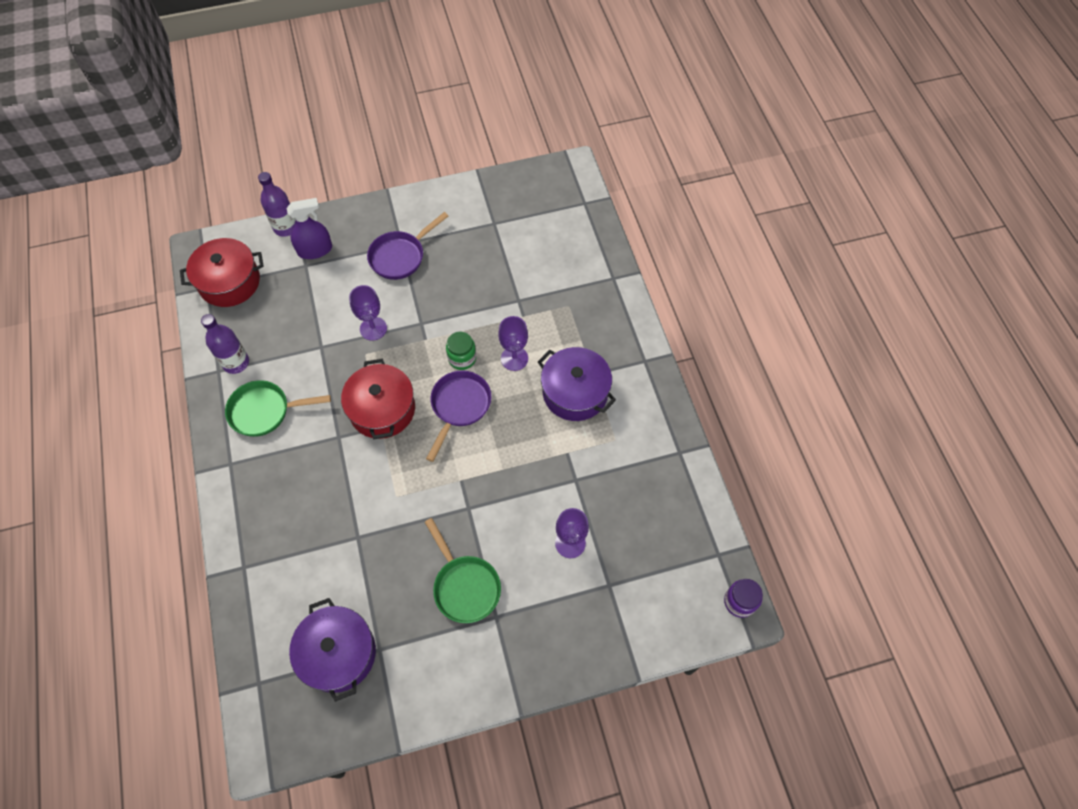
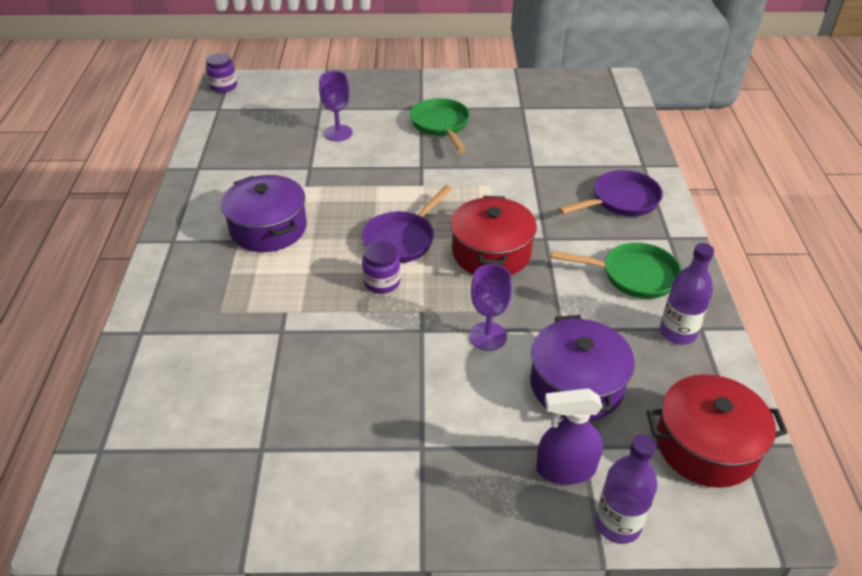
camera: 165 degrees left, 20 degrees down
purple pot [289,598,376,702] -> purple pot moved to [530,315,635,421]
purple pan [367,212,448,280] -> purple pan moved to [559,170,663,216]
green jar [446,332,476,370] -> purple jar [362,241,400,294]
purple goblet [498,316,528,371] -> none

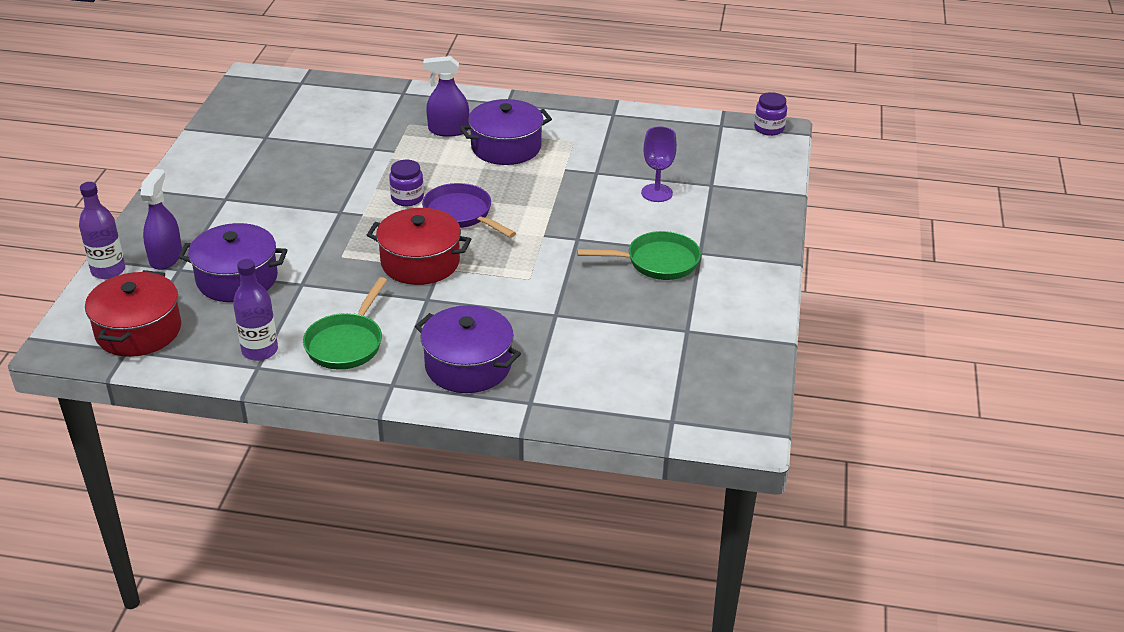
camera: 100 degrees right, 5 degrees down
purple goblet [469,264,512,351] -> none
purple pan [559,170,663,216] -> purple pot [415,305,521,393]
none -> purple spray bottle [423,56,469,137]

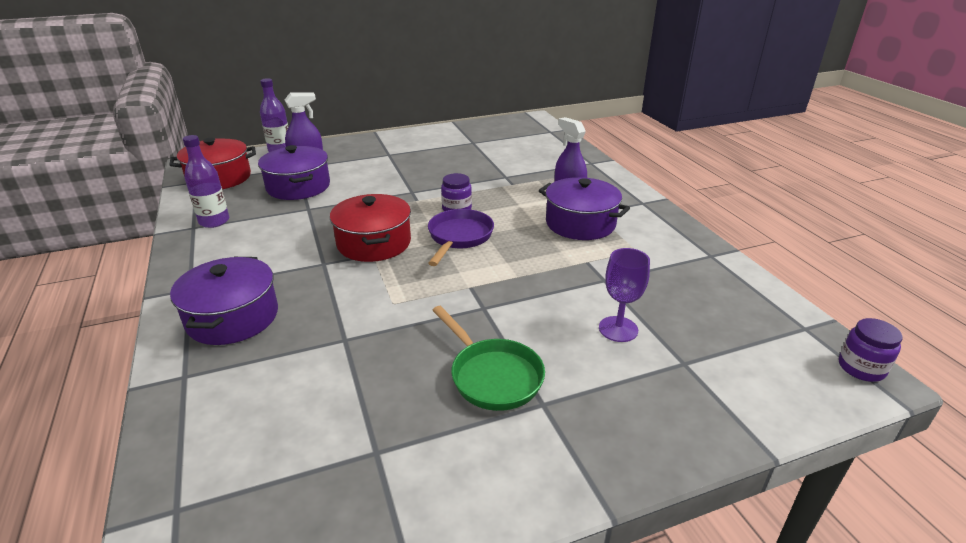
camera: 60 degrees right, 5 degrees down
green pan [303,277,387,370] -> none

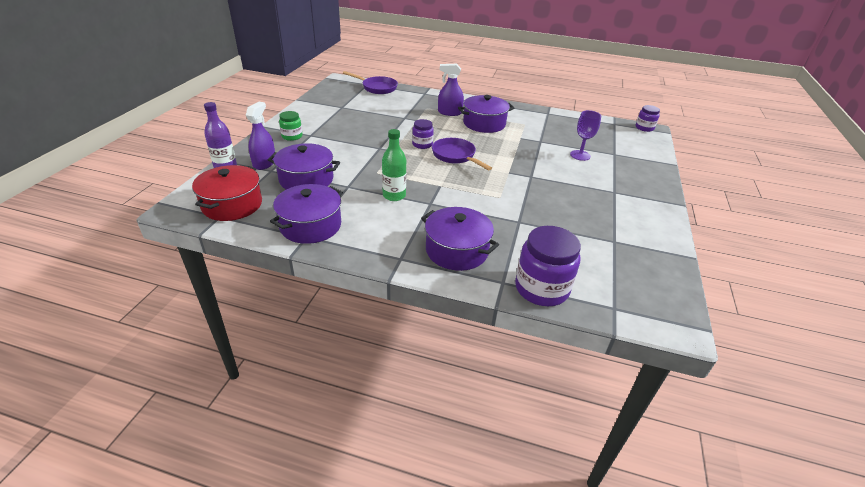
camera: 55 degrees left, 5 degrees up
purple bottle [183,135,229,228] -> purple pot [270,184,343,244]
red pot [330,194,411,262] -> none
green pan [432,306,545,411] -> none
none -> green jar [279,111,302,141]
none -> purple pan [343,71,398,94]
none -> green bottle [382,129,406,201]
none -> purple jar [515,226,581,306]

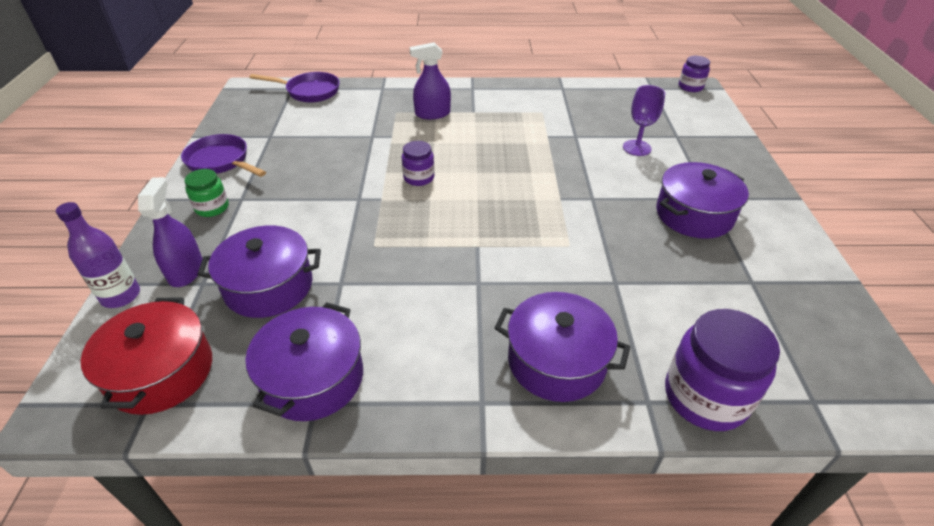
camera: 15 degrees left, 5 degrees up
green bottle [382,129,406,201] -> none
purple pan [432,138,492,170] -> purple pan moved to [181,134,266,177]
purple pot [458,95,514,133] -> purple pot moved to [656,162,749,239]

